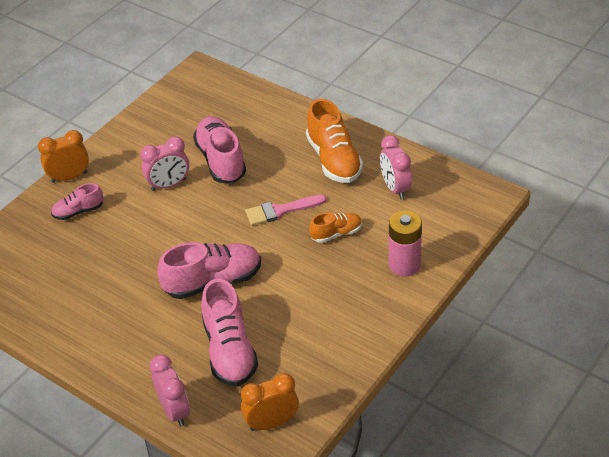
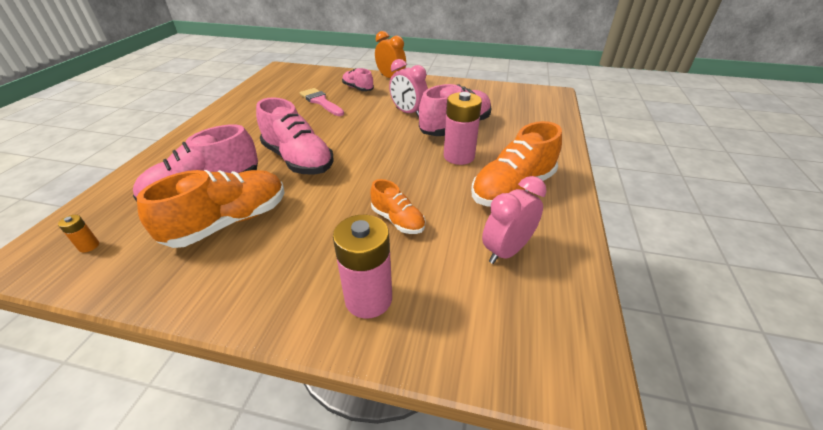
camera: 65 degrees right, 5 degrees down
pink clock [150,354,190,427] -> none
orange clock [241,373,299,431] -> orange battery [58,215,99,253]
pink brush [245,195,326,226] -> pink brush moved to [300,88,344,116]
none -> orange shoe [137,170,284,248]
none -> pink battery [444,92,482,165]

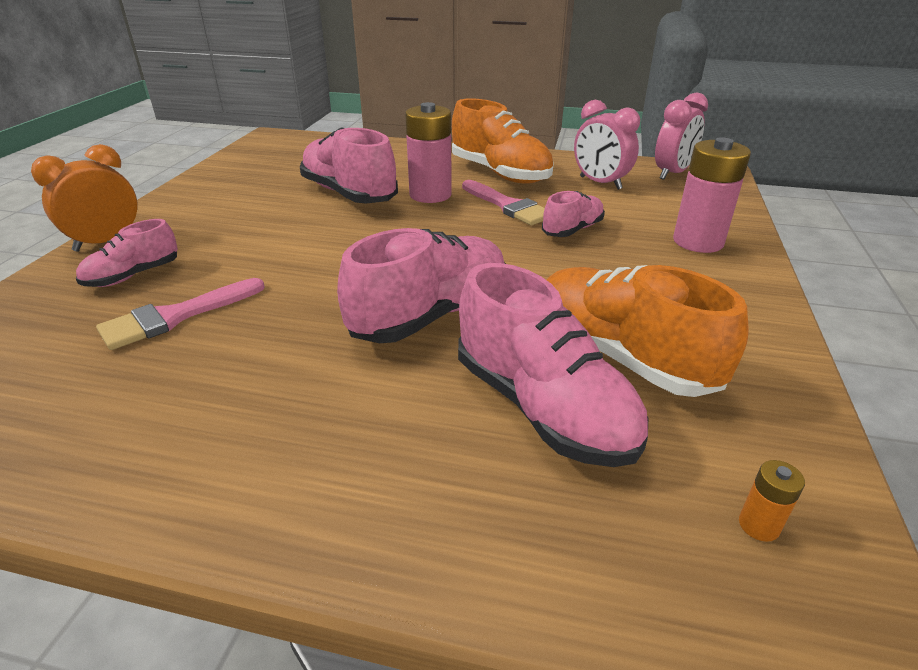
camera: 90 degrees left, 5 degrees down
orange shoe [370,179,425,234] -> pink shoe [542,191,605,237]
pink clock [389,59,428,118] -> pink clock moved to [655,93,708,180]
none -> pink brush [462,180,545,225]

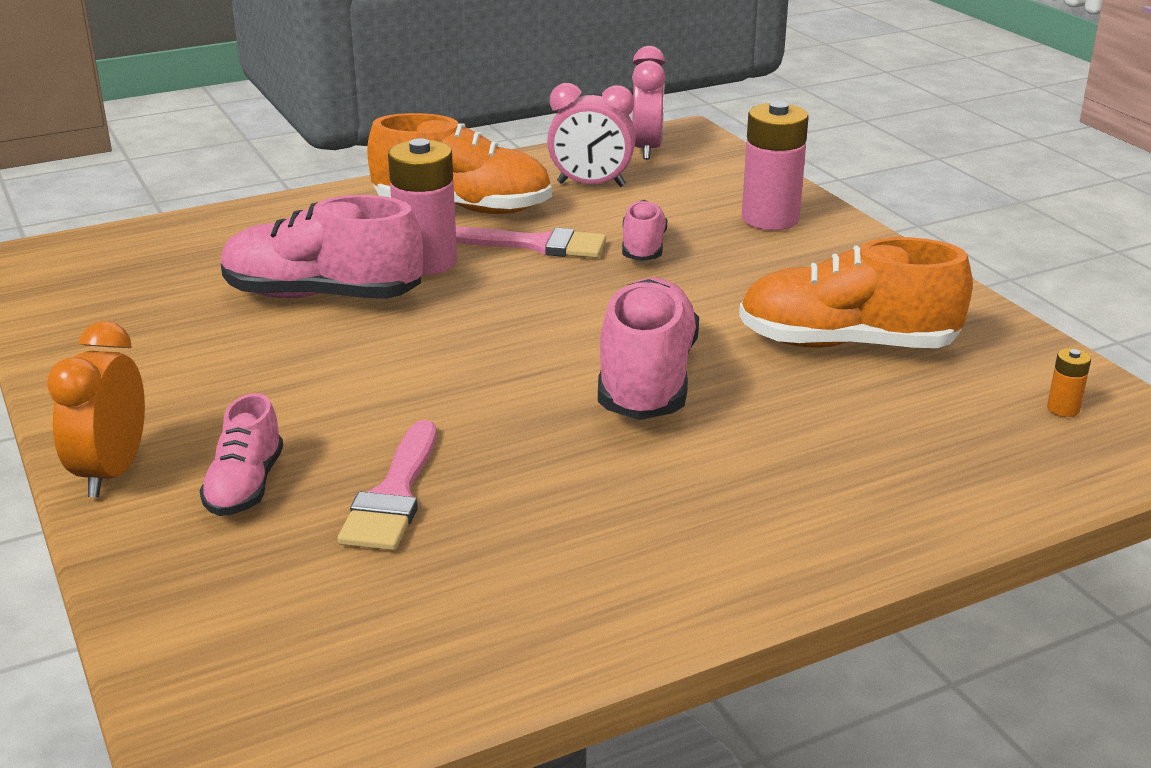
camera: 40 degrees left, 5 degrees down
pink shoe [458,263,648,467] -> none

